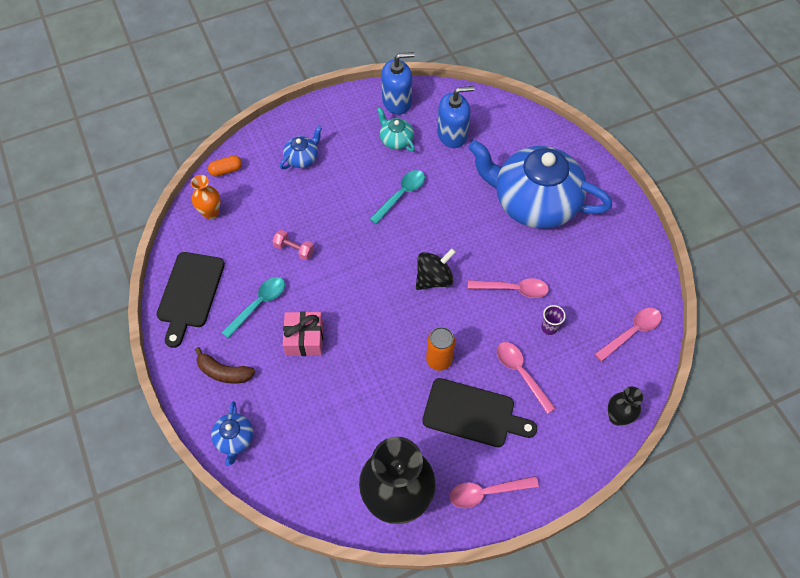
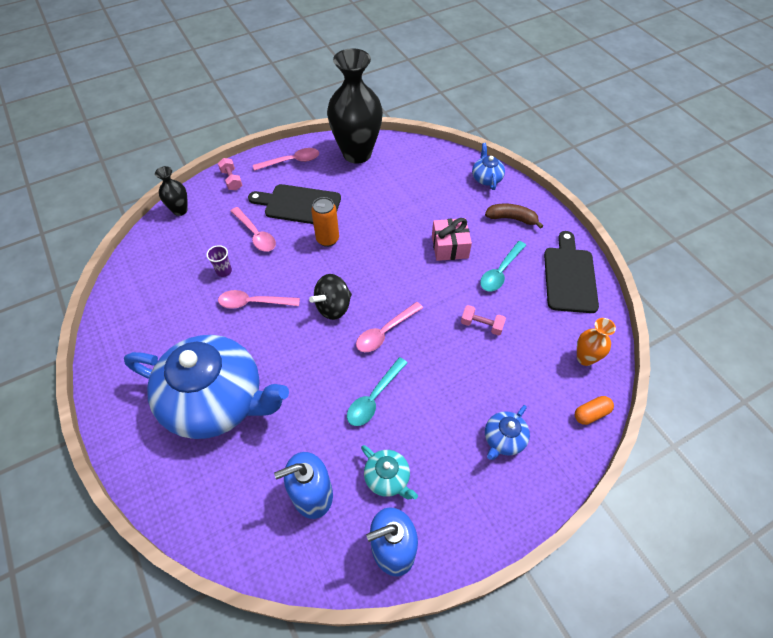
camera: 175 degrees right, 5 degrees down
pink spoon [595,308,662,362] -> pink spoon moved to [356,302,423,352]
none -> pink dumbbell [218,158,242,191]

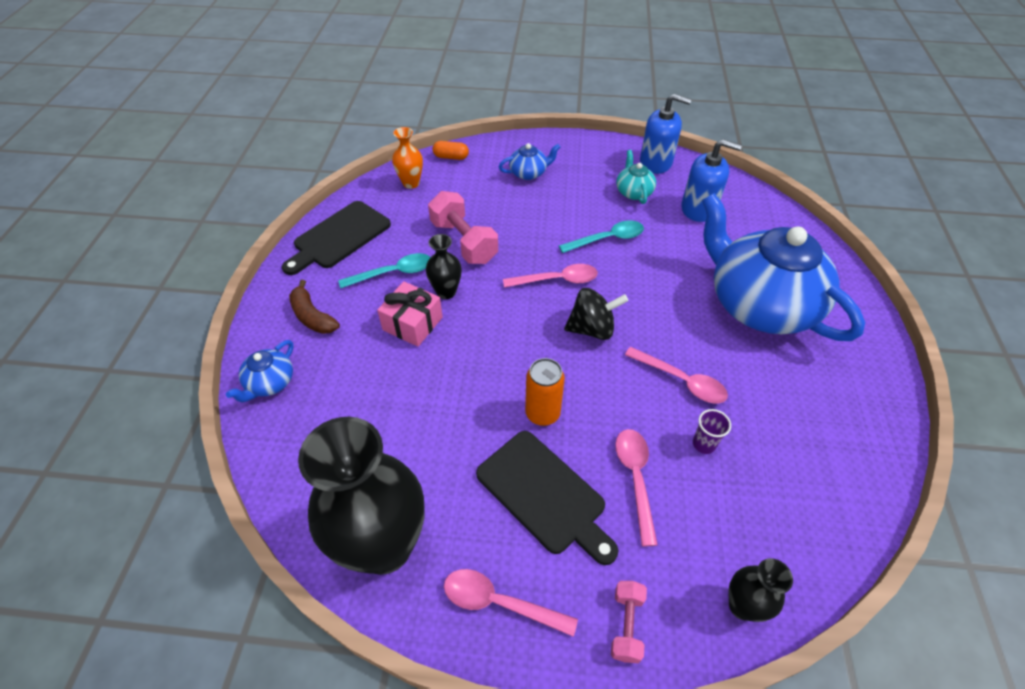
camera: 145 degrees left, 5 degrees down
pink dumbbell [461,305,506,336] -> pink dumbbell [428,191,498,264], size x1.83
none -> black vase [426,234,462,299]

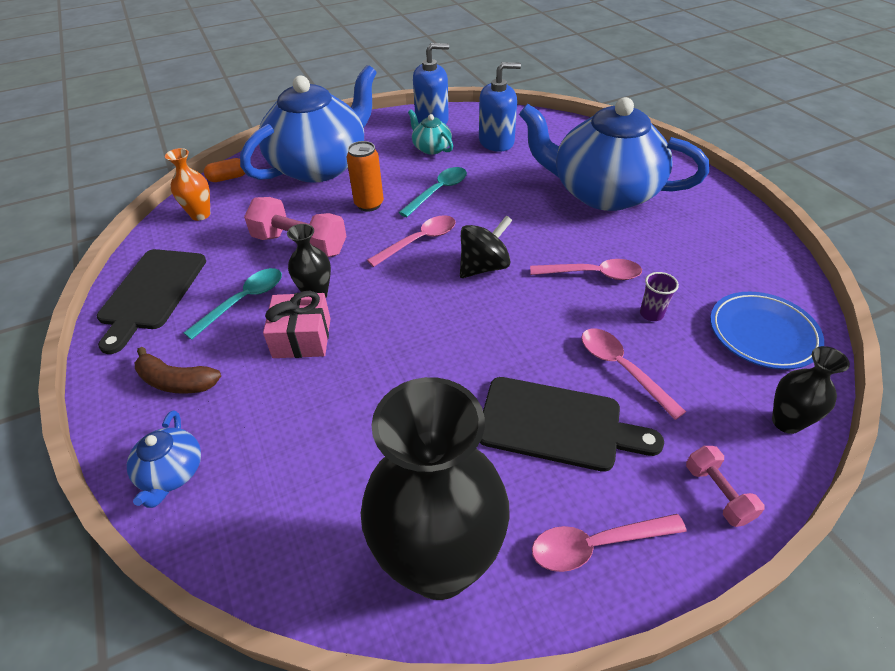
camera: 30 degrees left, 5 degrees down
blue teapot [499,143,560,180] -> blue teapot [240,65,377,183], size x2.45
orange can [525,358,565,426] -> orange can moved to [347,141,384,212]
none -> blue plate [710,292,824,370]

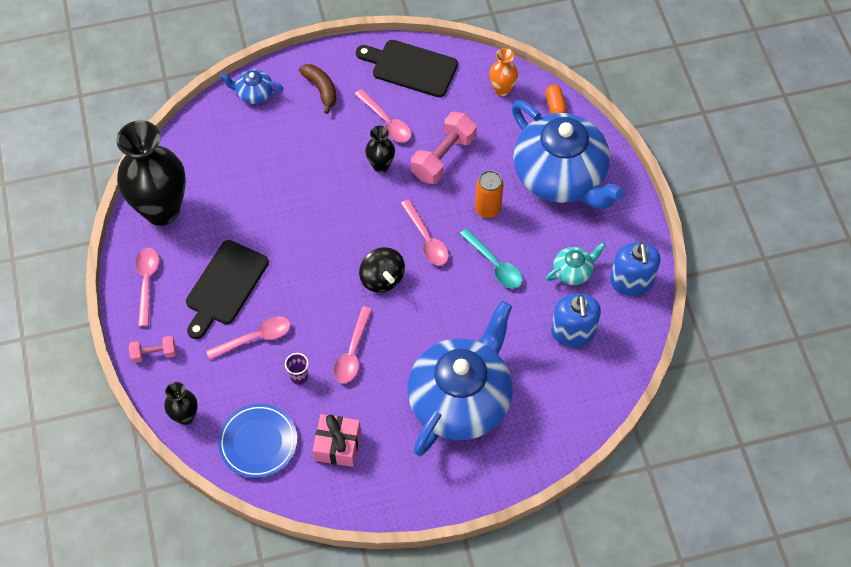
camera: 100 degrees right, 15 degrees up
brown banana [135,347,221,394] -> brown banana turned 120 degrees clockwise [299,64,337,114]
turquoise spoon [184,268,282,340] -> pink spoon [355,89,411,143]
pink gift [263,291,331,358] -> pink gift moved to [313,414,361,467]

